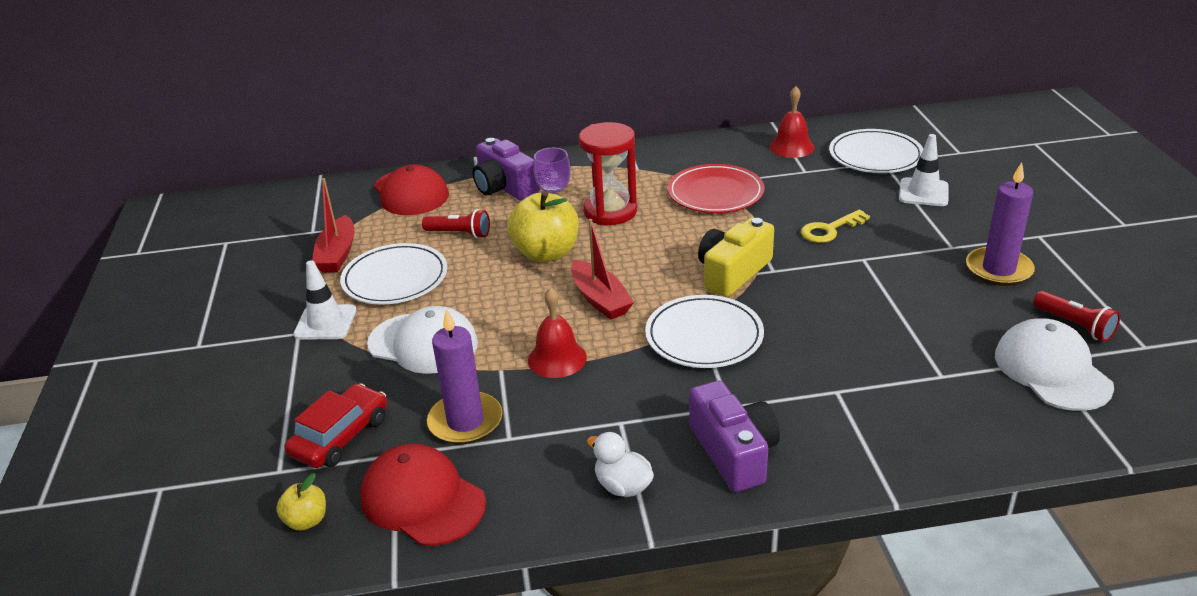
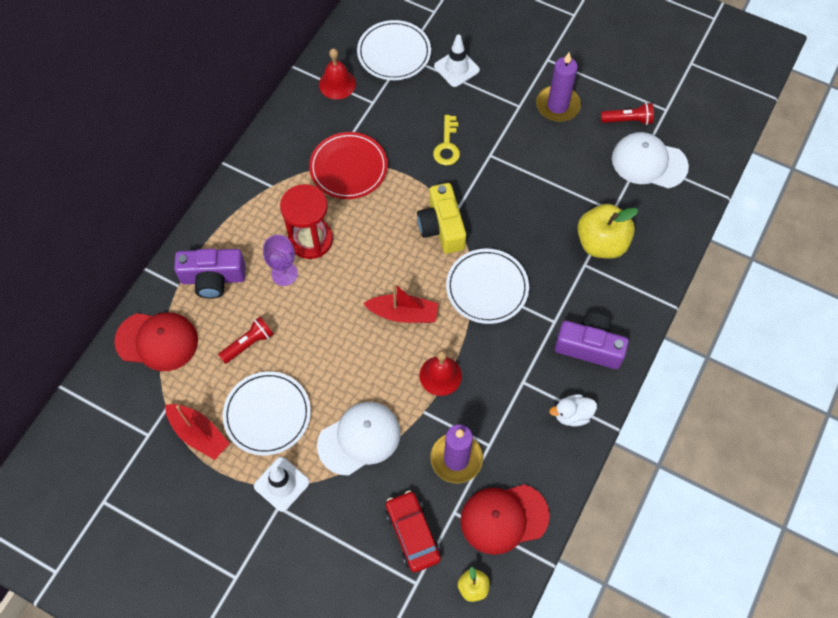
camera: 55 degrees left, 30 degrees up
yellow apple [507,191,579,263] -> yellow apple moved to [577,204,638,259]

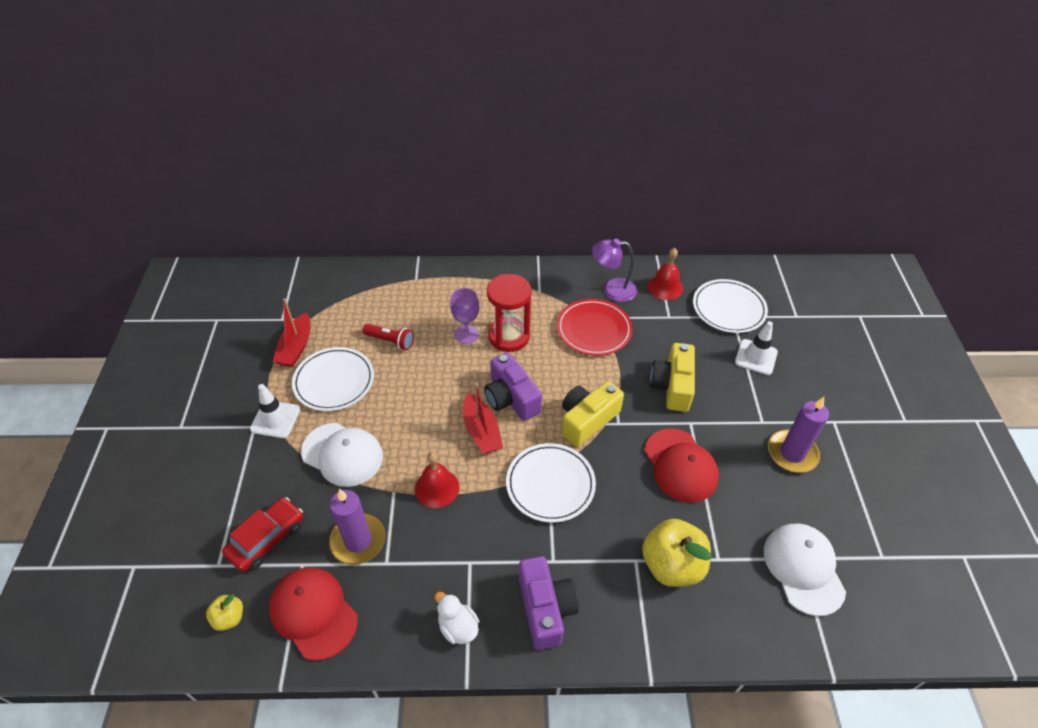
camera: 60 degrees right, 15 degrees down
red cap [114,313,198,371] -> red cap moved to [645,429,719,503]
purple camera [174,249,246,299] -> purple camera moved to [484,352,542,421]
yellow key [433,115,460,165] -> yellow camera [650,343,695,412]
red flashlight [601,103,654,125] -> none
none -> purple lamp [592,239,637,302]

